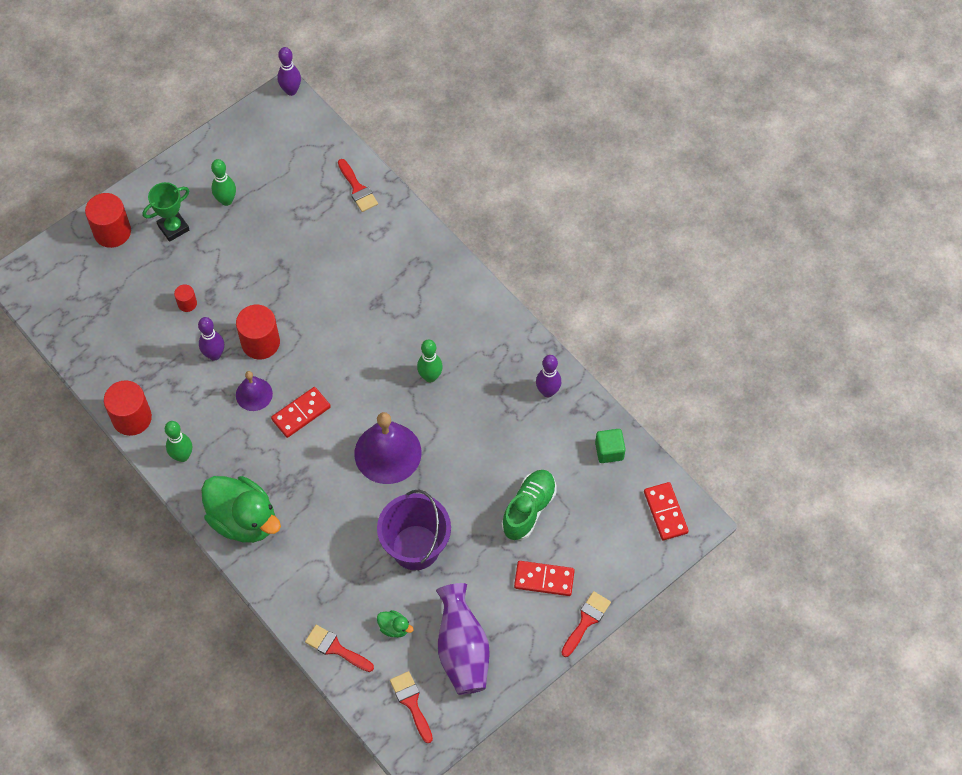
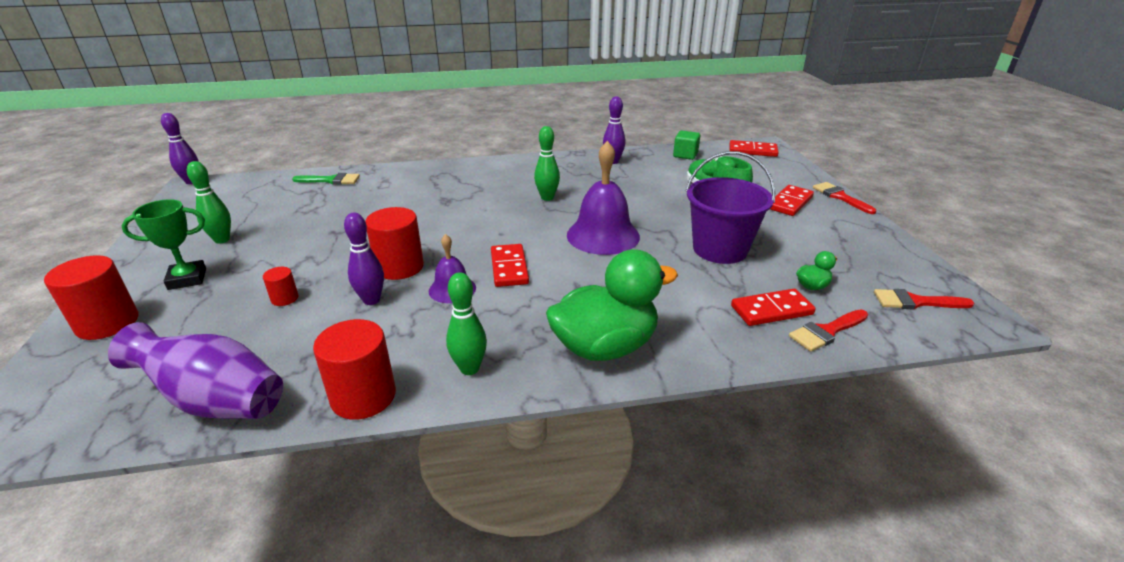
camera: 60 degrees left, 30 degrees down
green trophy [143,182,190,242] -> green trophy turned 75 degrees clockwise [121,199,206,290]
red brush [338,159,378,212] -> green brush [292,173,360,185]
purple vase [436,583,490,695] -> purple vase moved to [108,322,283,419]
none -> red domino [731,289,815,326]

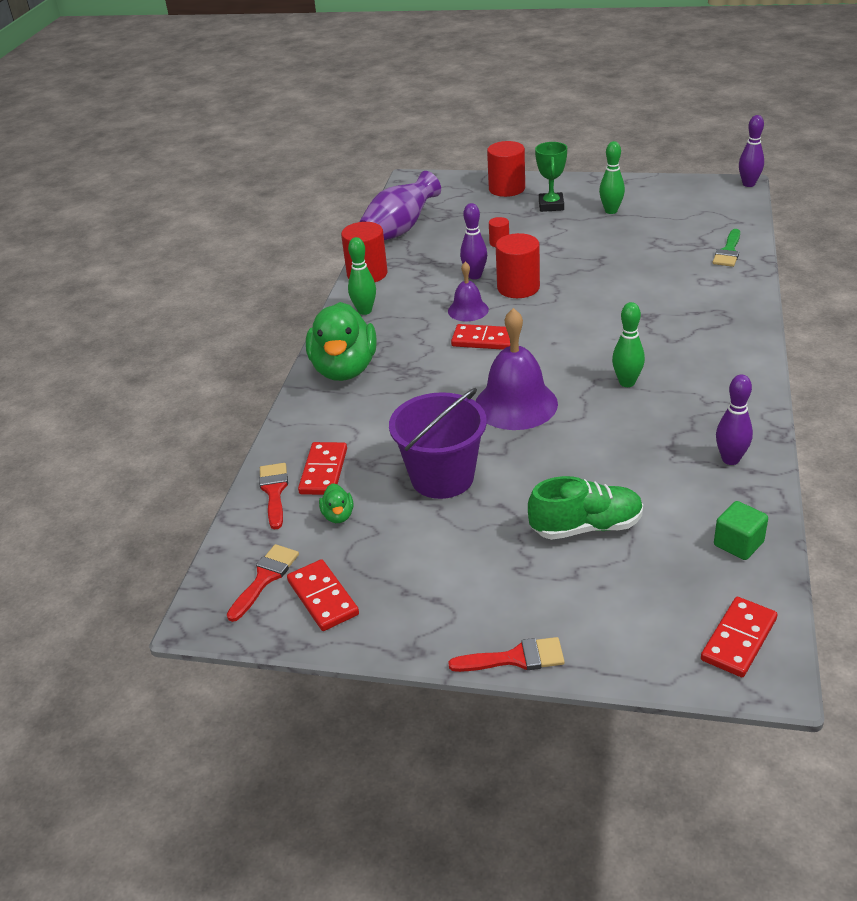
camera: 115 degrees right, 5 degrees up
red domino [770,185,814,216] -> red domino moved to [287,559,359,631]

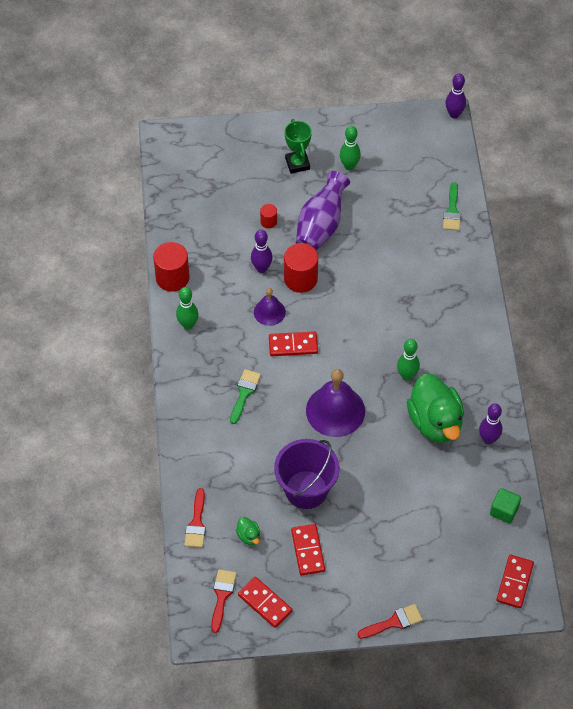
camera: 20 degrees left, 20 degrees up
red brush [259,463,288,530] -> red brush turned 150 degrees counterclockwise [184,488,206,548]
red domino [298,442,347,495] -> red domino moved to [291,524,325,575]
green duck [306,302,377,381] -> green duck moved to [407,374,464,443]
purple vase [359,171,441,241] -> purple vase moved to [296,171,350,251]
red cylinder [487,141,525,197] -> none
green shoe [528,476,643,540] -> none
none -> green brush [230,369,261,424]

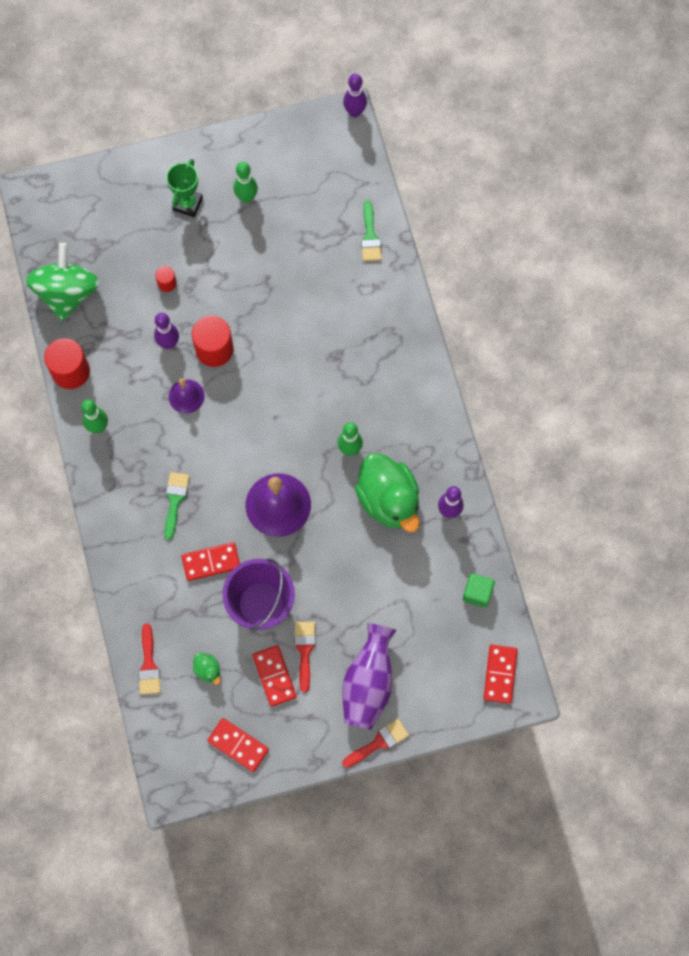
camera: 10 degrees left, 15 degrees up
red brush [211,569,237,633] -> red brush moved to [294,622,316,692]
red domino [269,331,318,356] -> red domino moved to [181,542,240,581]
green trophy [284,119,312,174] -> green trophy turned 45 degrees clockwise [166,159,203,217]
purple vase [296,171,350,251] -> purple vase moved to [342,623,396,730]
none -> green spinning top [26,243,99,321]

